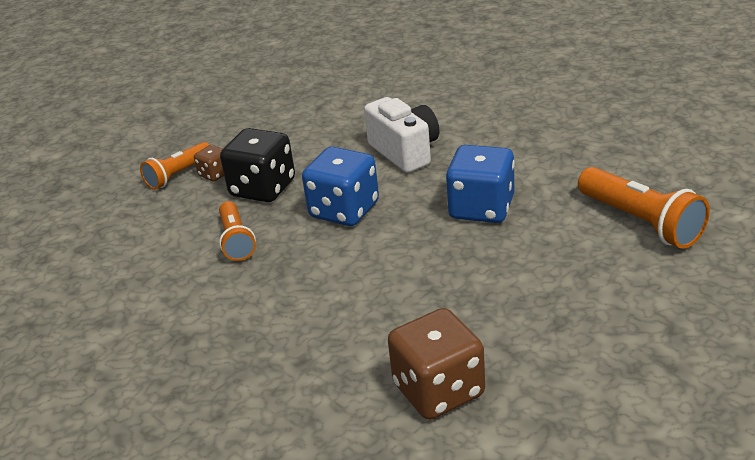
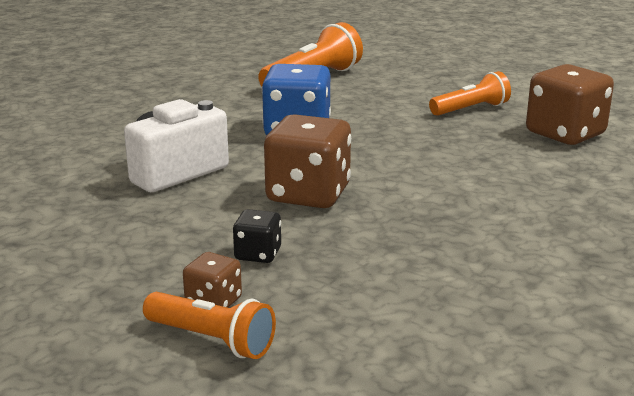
camera: 105 degrees left, 10 degrees down
orange flashlight [219,201,256,261] -> orange flashlight moved to [429,71,511,116]
black dice [220,128,295,202] -> black dice [233,209,281,263], size x0.50
blue dice [302,147,379,226] -> brown dice [264,114,351,208]

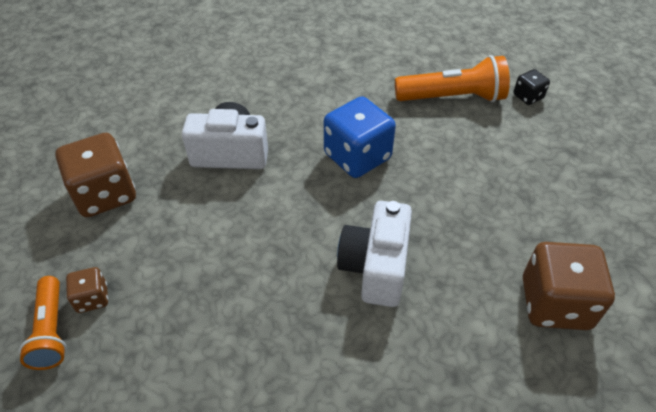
camera: 45 degrees right, 25 degrees up
black dice [233,209,281,263] -> black dice moved to [513,69,550,105]
brown dice [264,114,351,208] -> brown dice moved to [55,133,136,217]
orange flashlight [429,71,511,116] -> none
none -> white camera [337,201,412,307]

